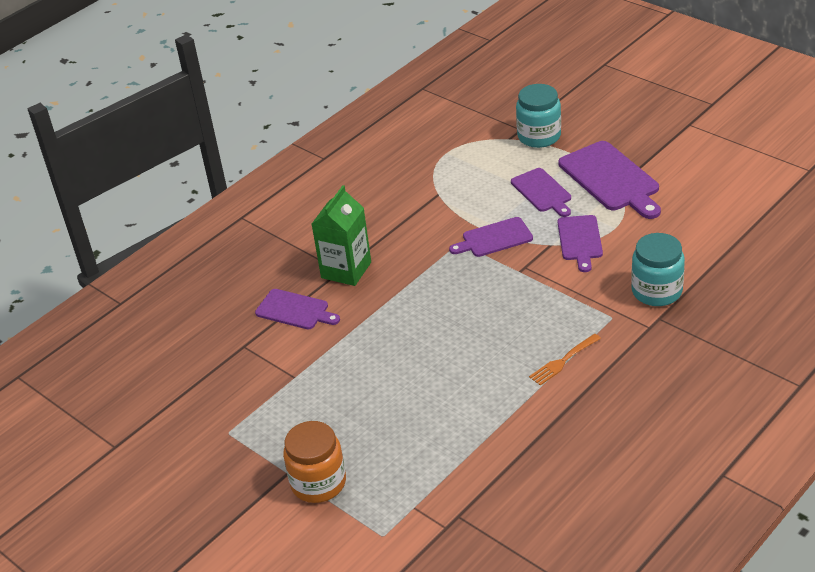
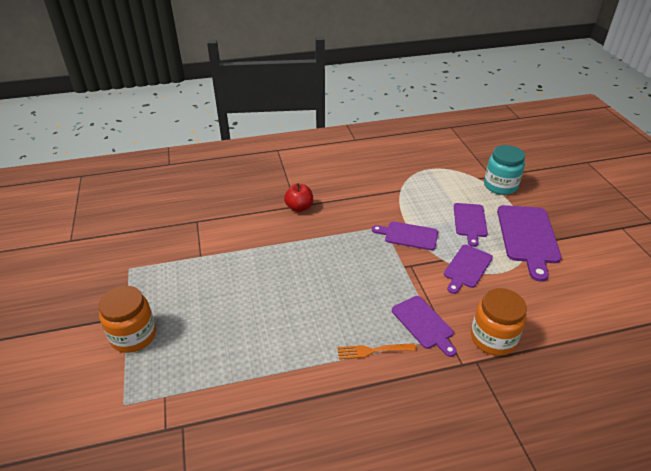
camera: 30 degrees right, 0 degrees up
purple cutting board [255,289,340,329] -> purple cutting board moved to [392,296,457,357]
green carton [312,185,371,286] -> red apple [284,183,313,212]
turquoise jar [631,233,685,306] -> orange jar [471,288,527,356]

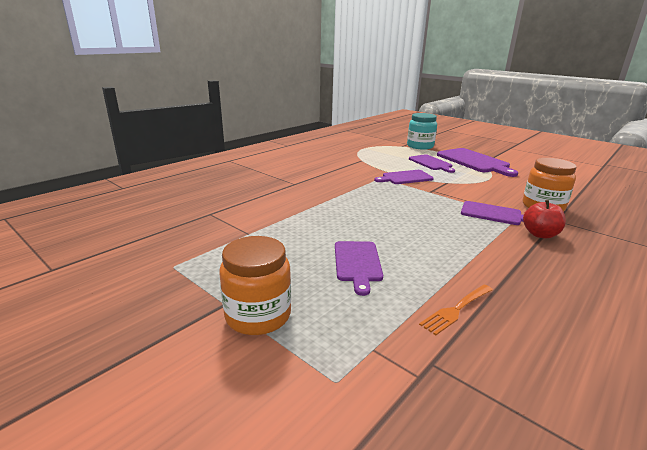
camera: 35 degrees left, 15 degrees down
red apple [284,183,313,212] -> red apple moved to [523,200,566,238]
orange fork [337,343,416,360] -> orange fork moved to [419,285,493,335]
purple cutting board [444,245,493,294] -> purple cutting board moved to [335,241,383,296]

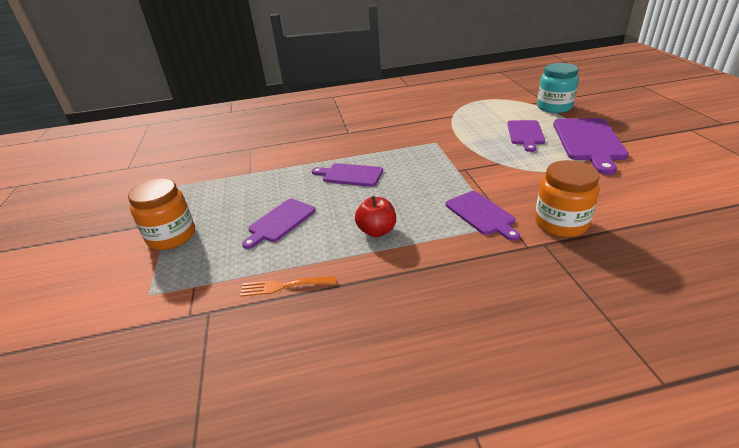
camera: 40 degrees right, 10 degrees up
purple cutting board [374,170,434,184] -> purple cutting board moved to [312,163,383,187]
red apple [523,200,566,238] -> red apple moved to [355,196,396,237]

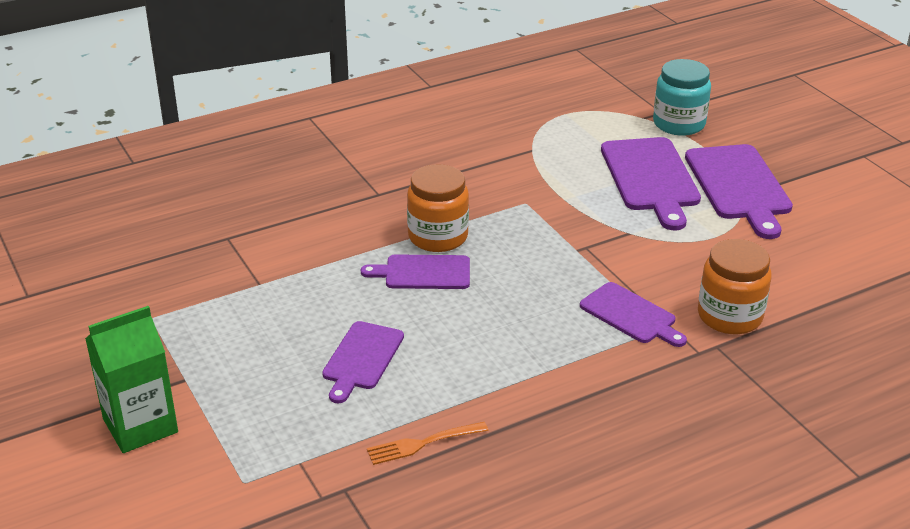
camera: 20 degrees left, 0 degrees up
orange jar [128,178,195,250] -> orange jar moved to [407,164,469,252]
red apple [355,196,396,237] -> none
purple cutting board [507,120,545,152] -> purple cutting board [601,137,701,230], size x1.62
none -> green carton [85,306,178,453]

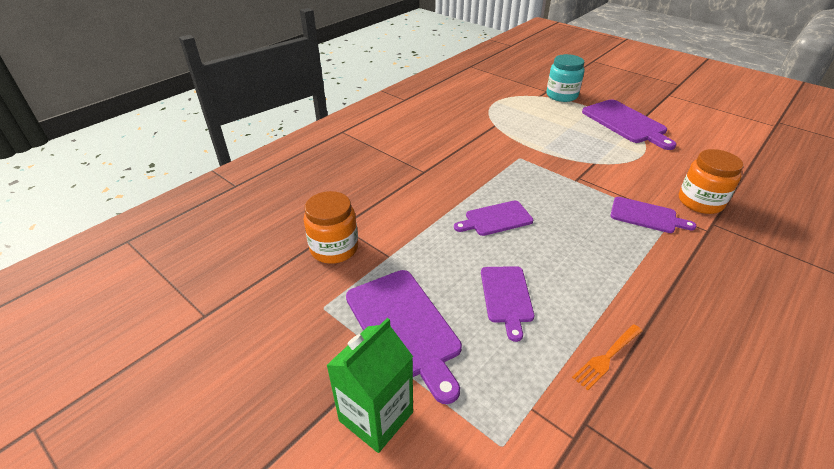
camera: 20 degrees left, 5 degrees up
orange jar [407,164,469,252] -> orange jar moved to [304,191,358,264]
purple cutting board [601,137,701,230] -> purple cutting board moved to [346,270,462,404]

